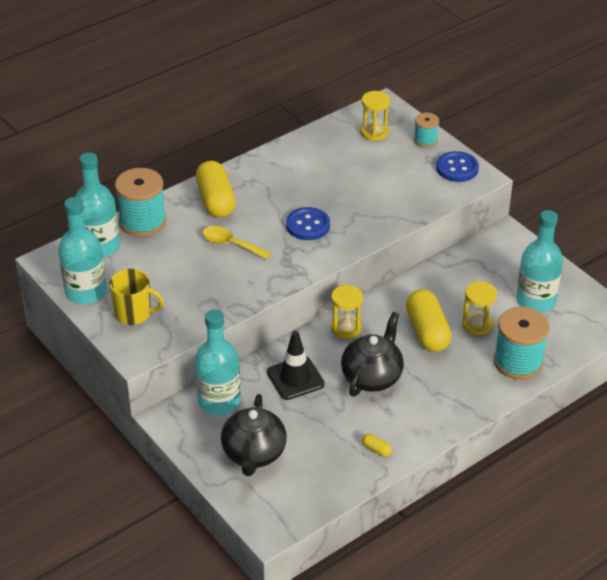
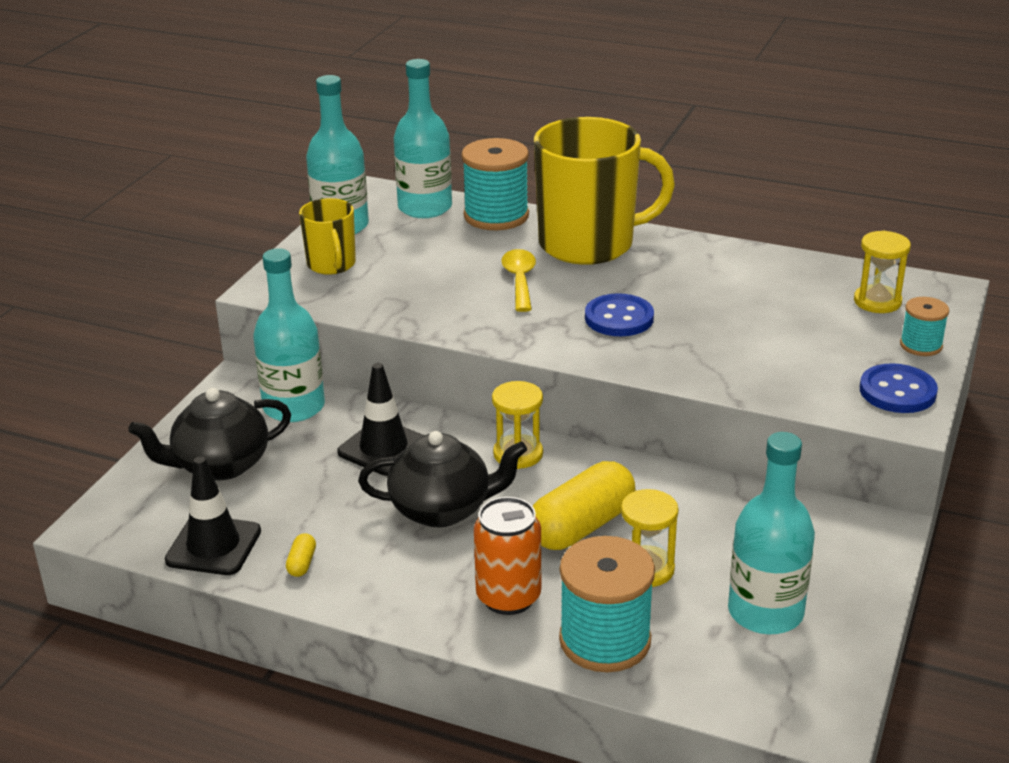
camera: 60 degrees right, 10 degrees down
yellow capsule [196,161,236,218] -> yellow mug [534,117,675,265]
none -> black traffic cone [165,456,261,575]
none -> orange can [474,497,541,615]

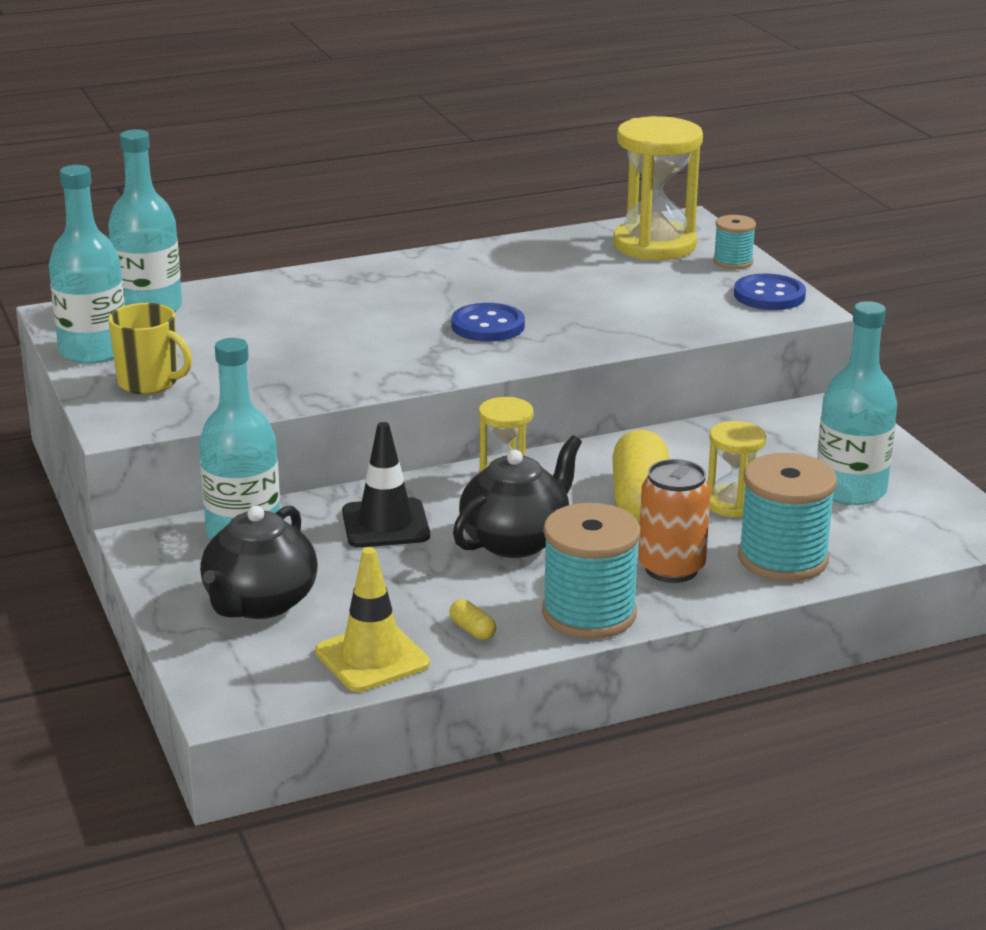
camera: 45 degrees left, 5 degrees down
black traffic cone [165,456,261,575] -> yellow traffic cone [315,547,430,692]
turquoise spool [462,138,529,230] -> turquoise spool moved to [542,503,641,639]
yellow spoon [501,249,536,312] -> none
yellow mug [534,117,675,265] -> none
yellow hourglass [854,230,911,313] -> yellow hourglass [613,116,703,260], size x1.80

